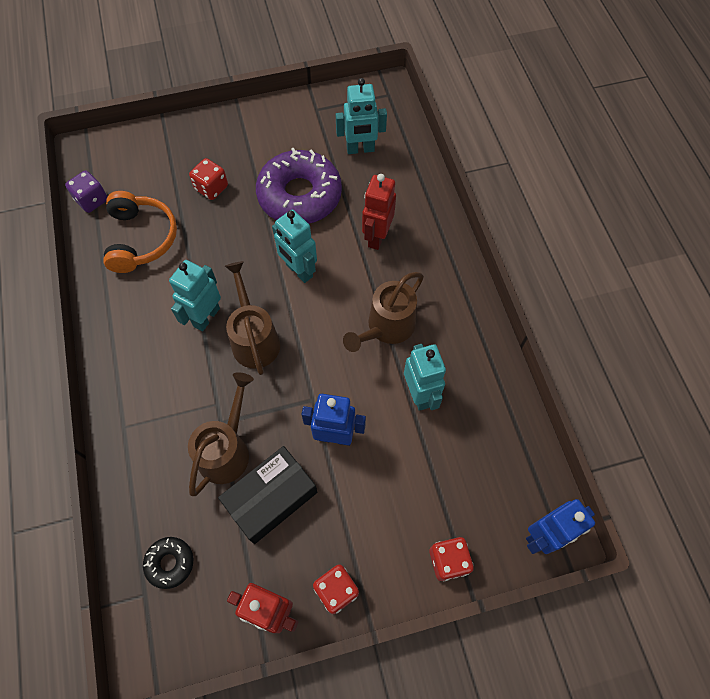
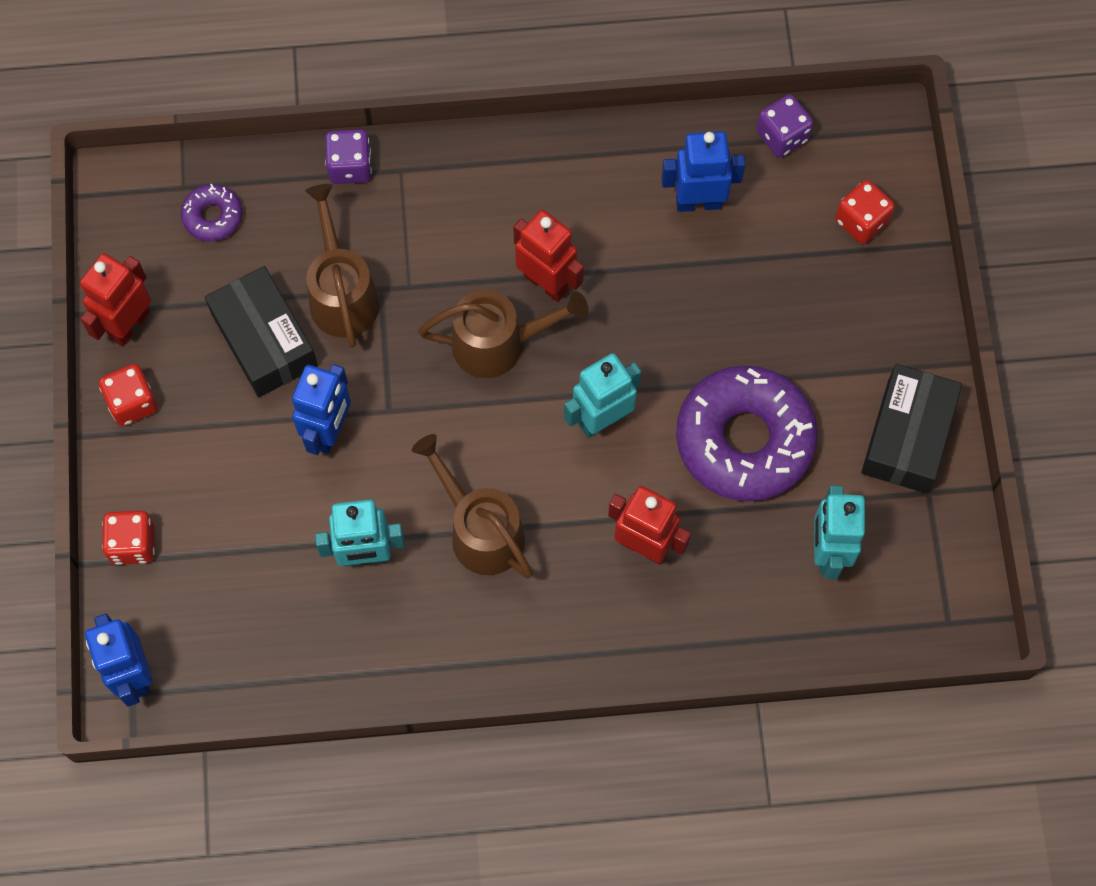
camera: 100 degrees right, 5 degrees up
orange headphones [103,191,177,273] -> blue robot [661,131,745,212]
black donut [143,537,193,589] -> purple donut [181,184,242,242]
turquoise robot [169,260,221,332] -> red robot [513,210,584,302]
brown watering can [188,372,254,496] -> brown watering can turned 135 degrees counterclockwise [305,184,380,347]
red dice [189,158,228,200] -> red dice moved to [835,180,895,244]
none -> purple dice [325,129,372,184]
none -> black box [861,364,962,494]

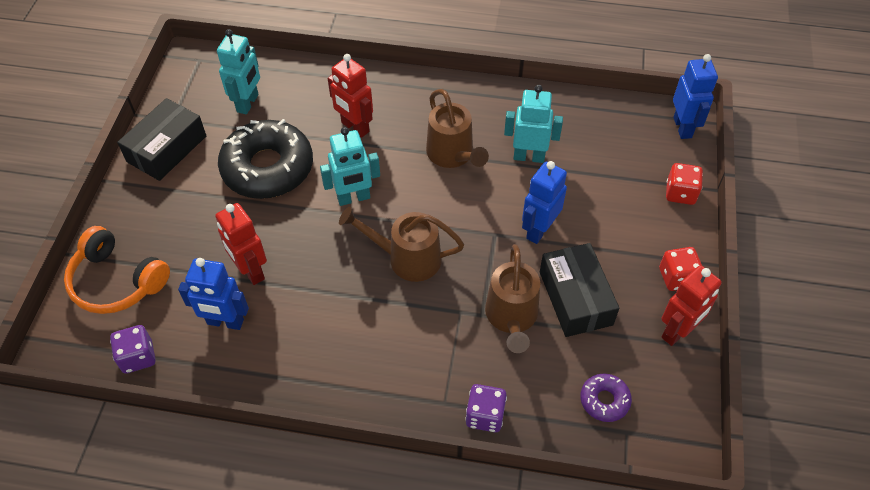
camera: 165 degrees left, 15 degrees down
red robot [513,210,584,302] -> red robot moved to [215,203,267,285]
purple donut [676,365,818,501] -> black donut [218,119,313,199]
red dice [835,180,895,244] -> orange headphones [64,226,170,314]

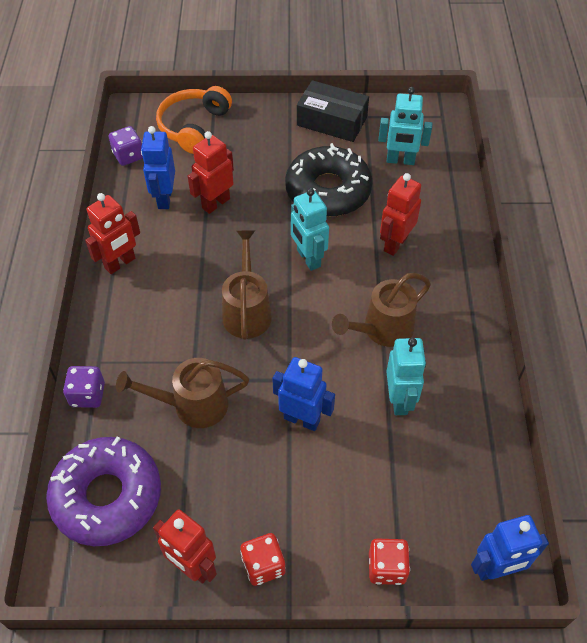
camera: 80 degrees right, 0 degrees up
black box [540,243,619,337] -> none
purple donut [580,374,632,422] -> purple donut [46,437,161,546], size x2.21
none -> red robot [85,193,140,274]

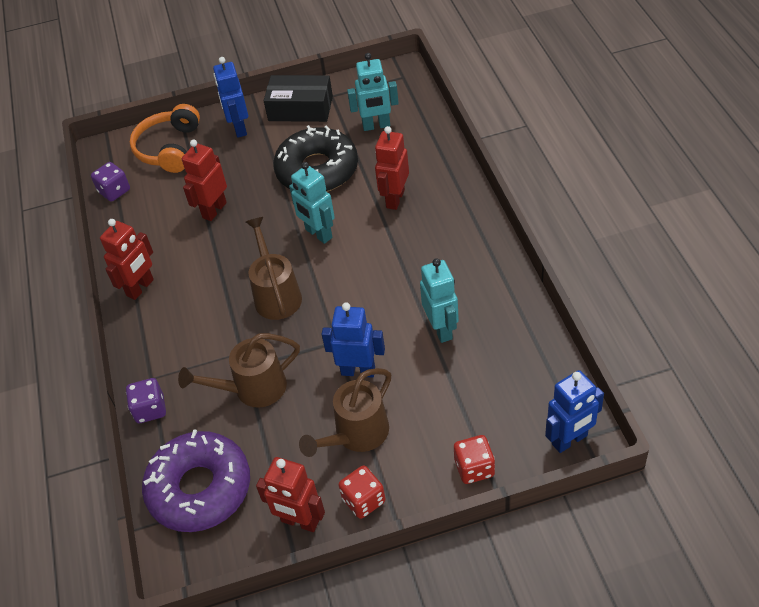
camera: 10 degrees left, 5 degrees down
blue robot [141,126,175,209] -> blue robot moved to [213,57,248,138]
brown watering can [332,273,431,347] -> brown watering can moved to [299,368,391,457]

